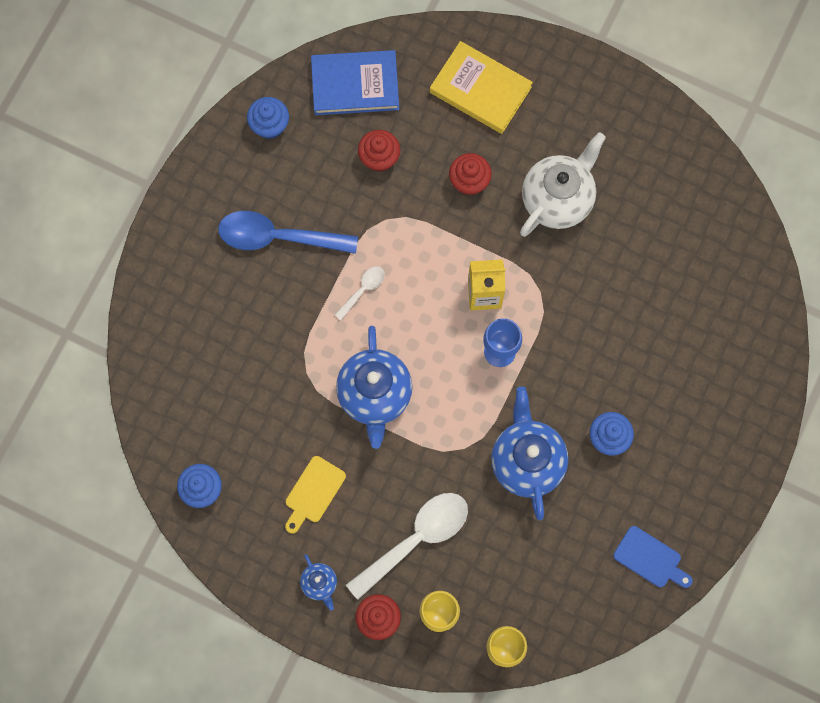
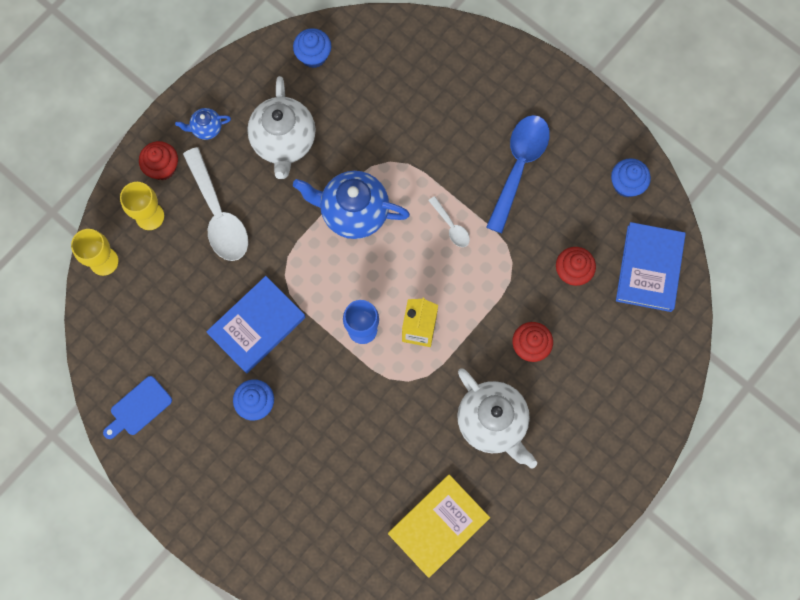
camera: 105 degrees right, 0 degrees up
yellow cutting board [285,456,346,534] -> white teapot [247,76,316,179]
yellow book [430,41,533,134] -> yellow book moved to [388,475,490,578]
blue teapot [491,387,568,520] -> blue book [206,276,306,373]

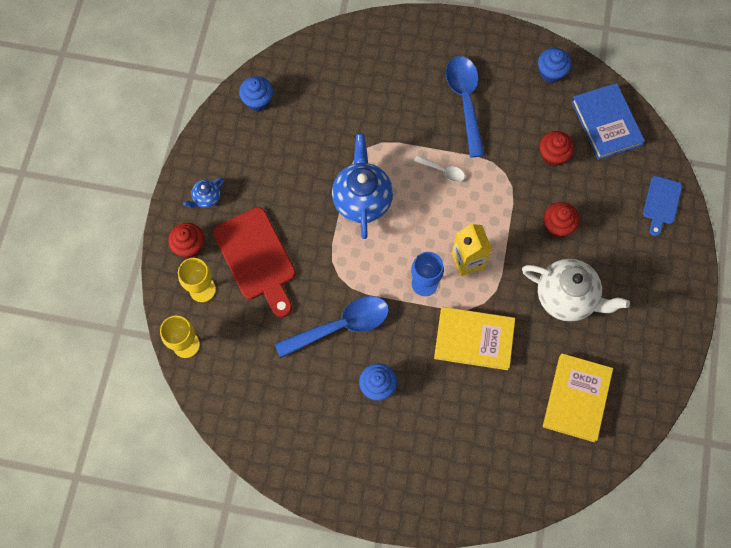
camera: 30 degrees left, 5 degrees down
blue cutting board [103,376,172,439] -> blue cutting board moved to [643,176,682,236]
white spoon [183,147,248,261] -> red cutting board [213,207,296,318]
blue book [206,276,306,373] -> blue spoon [275,296,389,358]
white teapot [247,76,316,179] -> none
blue teapot [293,171,410,239] -> blue teapot turned 105 degrees clockwise [332,133,393,239]
none -> yellow book [434,307,515,370]

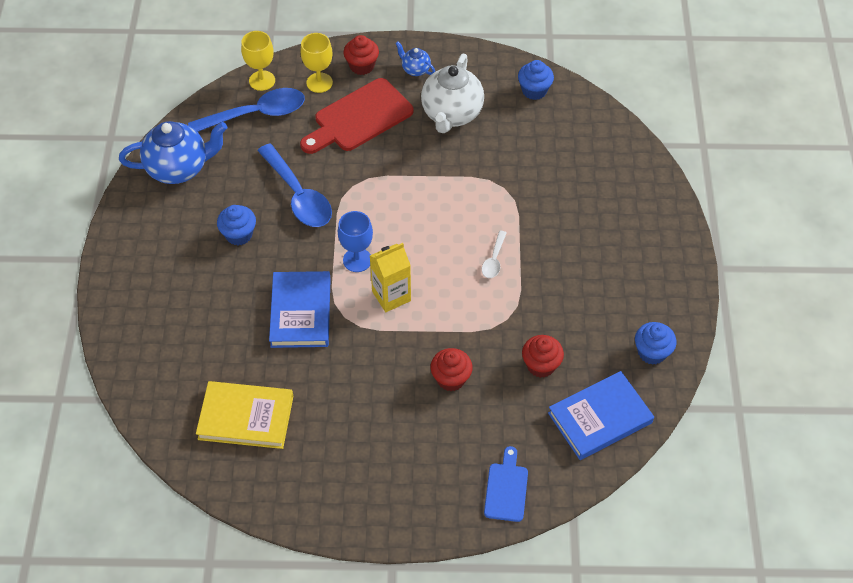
camera: 80 degrees right, 15 degrees down
blue teapot [332,133,393,239] -> blue teapot moved to [119,121,227,184]
yellow book [434,307,515,370] -> blue book [269,271,331,348]
blue spoon [446,56,484,158] -> blue spoon moved to [188,88,305,132]
white teapot [522,259,630,322] -> white teapot moved to [421,54,484,133]
blue cutting board [643,176,682,236] -> blue cutting board turned 90 degrees clockwise [484,446,528,522]

